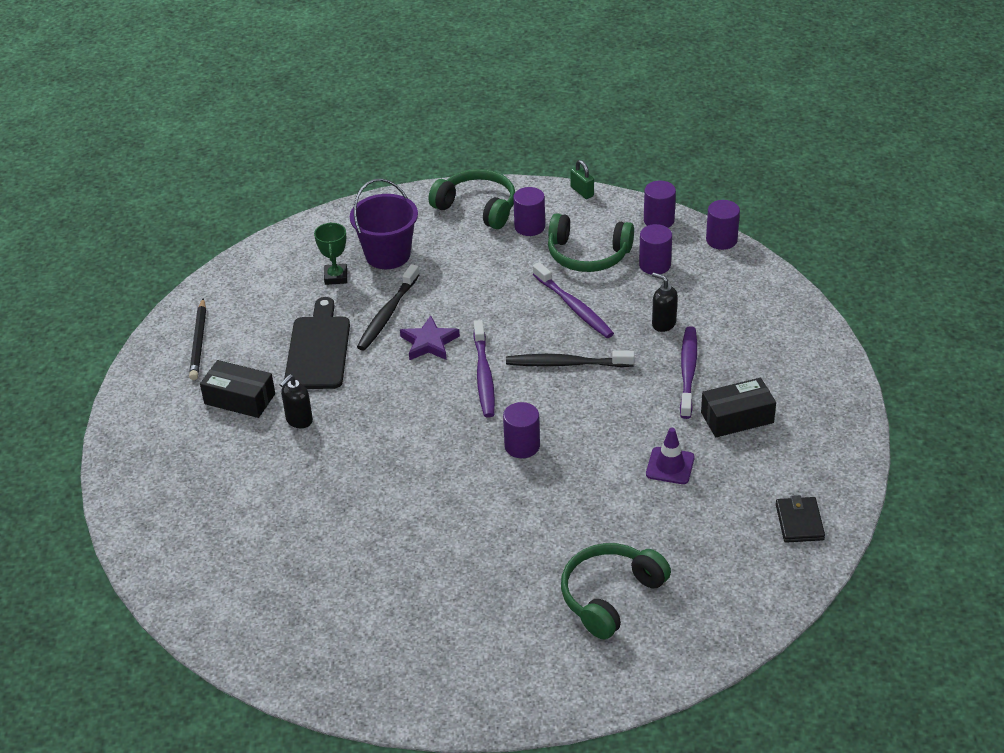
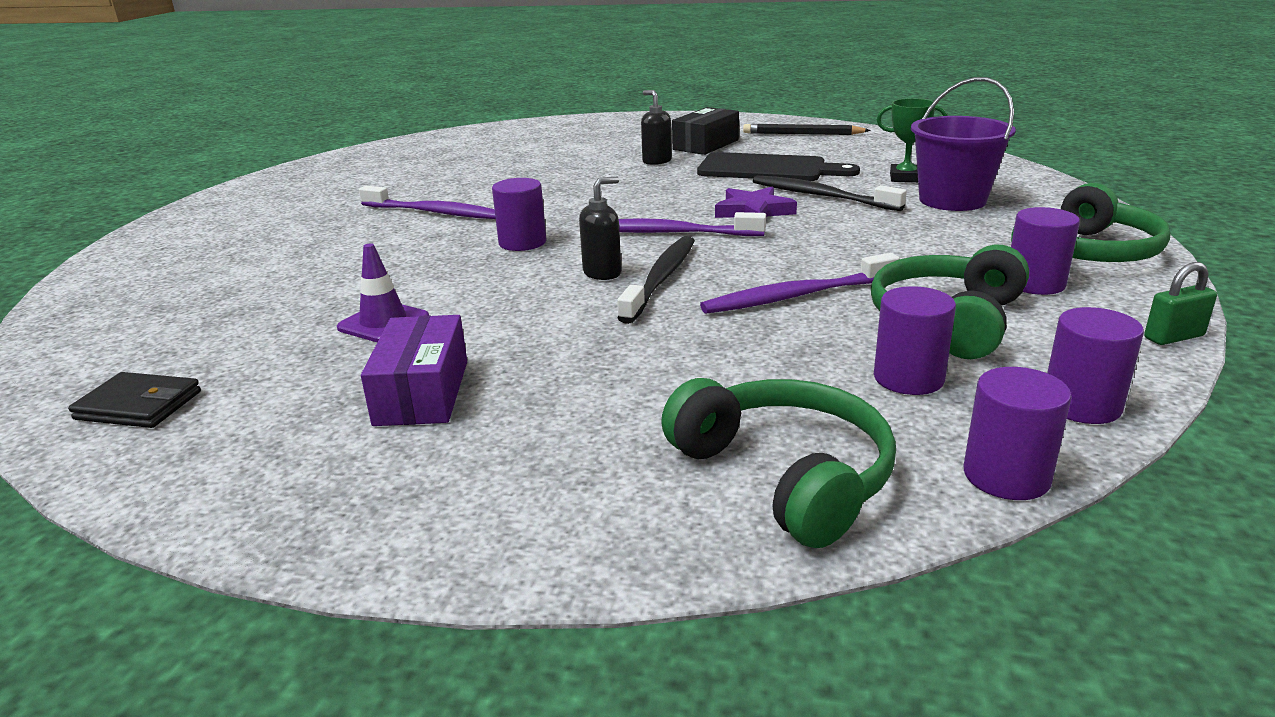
camera: 105 degrees right, 15 degrees down
green headphones [561,543,671,639] -> green headphones moved to [661,378,896,548]
black soap dispenser [652,272,678,332] -> black soap dispenser moved to [579,177,621,280]
purple toothbrush [680,326,697,419] -> purple toothbrush moved to [359,186,496,219]
black box [701,378,776,437] -> purple box [361,315,467,426]

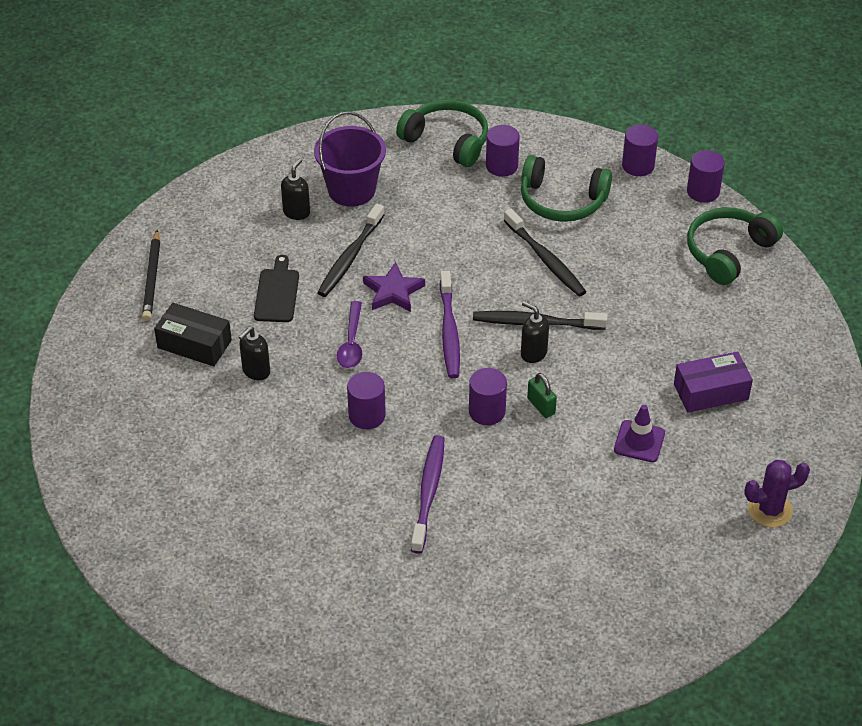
camera: 105 degrees left, 20 degrees up
black wallet [68,372,201,428] -> purple cactus [744,460,810,527]
black cutting board [697,152,860,181] -> black cutting board [254,255,299,322], size x0.65
purple toothbrush [700,253,900,314] -> black toothbrush [503,208,587,296]
purple cylinder [874,286,956,395] -> purple cylinder moved to [347,372,386,429]
green trophy [877,99,947,182] -> black soap dispenser [281,158,310,220]
green padlock [1144,262,1217,345] -> green padlock moved to [527,373,557,418]
none -> purple spoon [337,301,362,368]

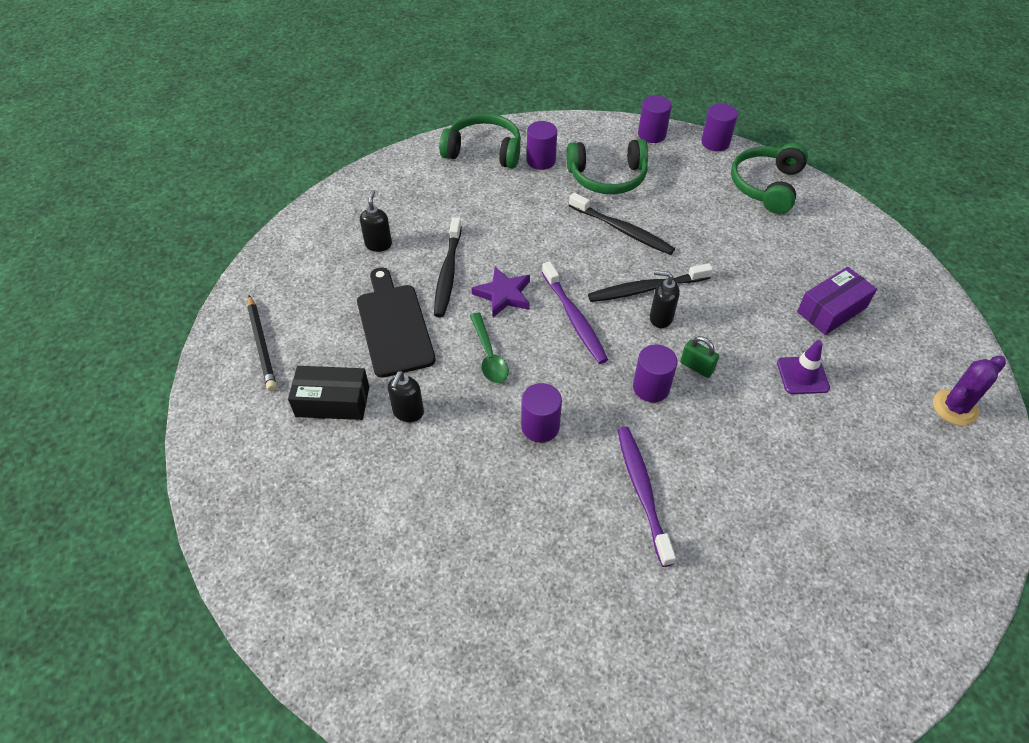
camera: 20 degrees left, 5 degrees up
black cutting board [254,255,299,322] -> black cutting board [357,267,436,378], size x1.53
purple bucket [314,111,386,207] -> none
purple spoon [337,301,362,368] -> green spoon [470,313,509,383]

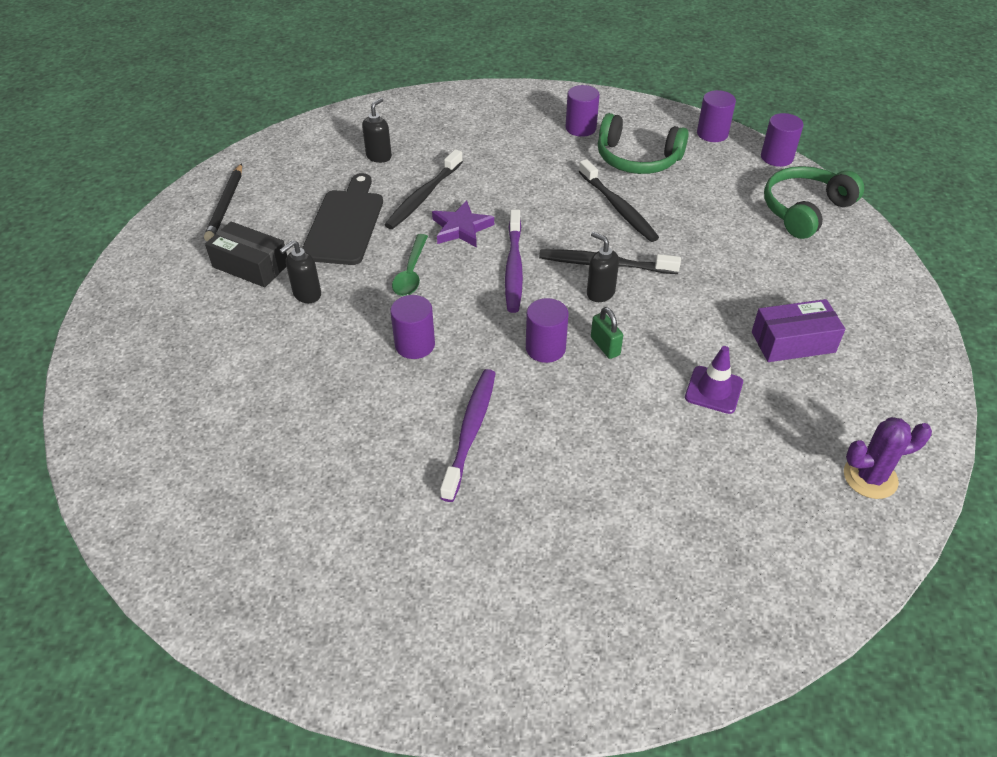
camera: 25 degrees right, 5 degrees down
green headphones [439,113,521,168] -> none

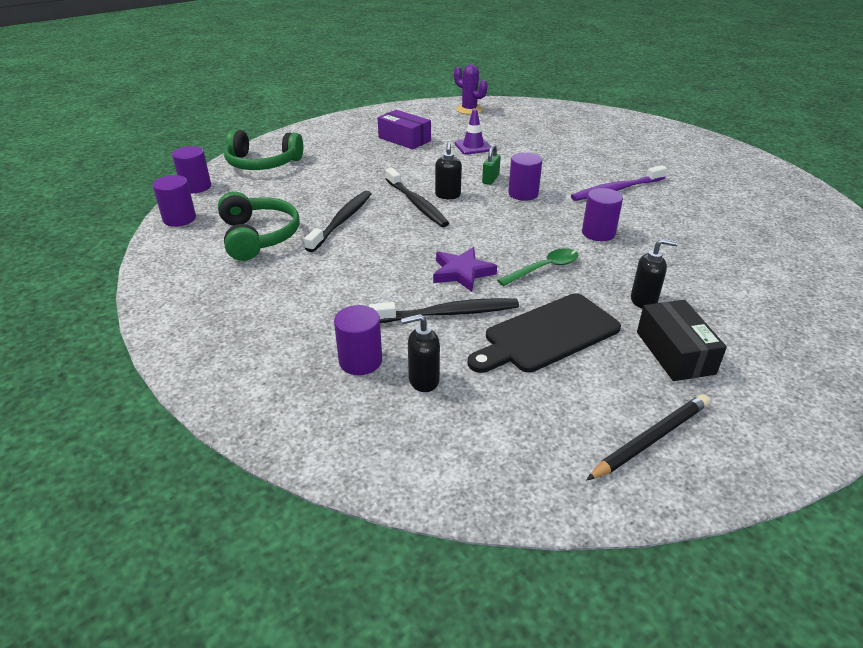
camera: 130 degrees left, 10 degrees down
purple toothbrush [505,209,523,313] -> none
purple cylinder [566,85,600,137] -> purple cylinder moved to [334,305,382,375]

